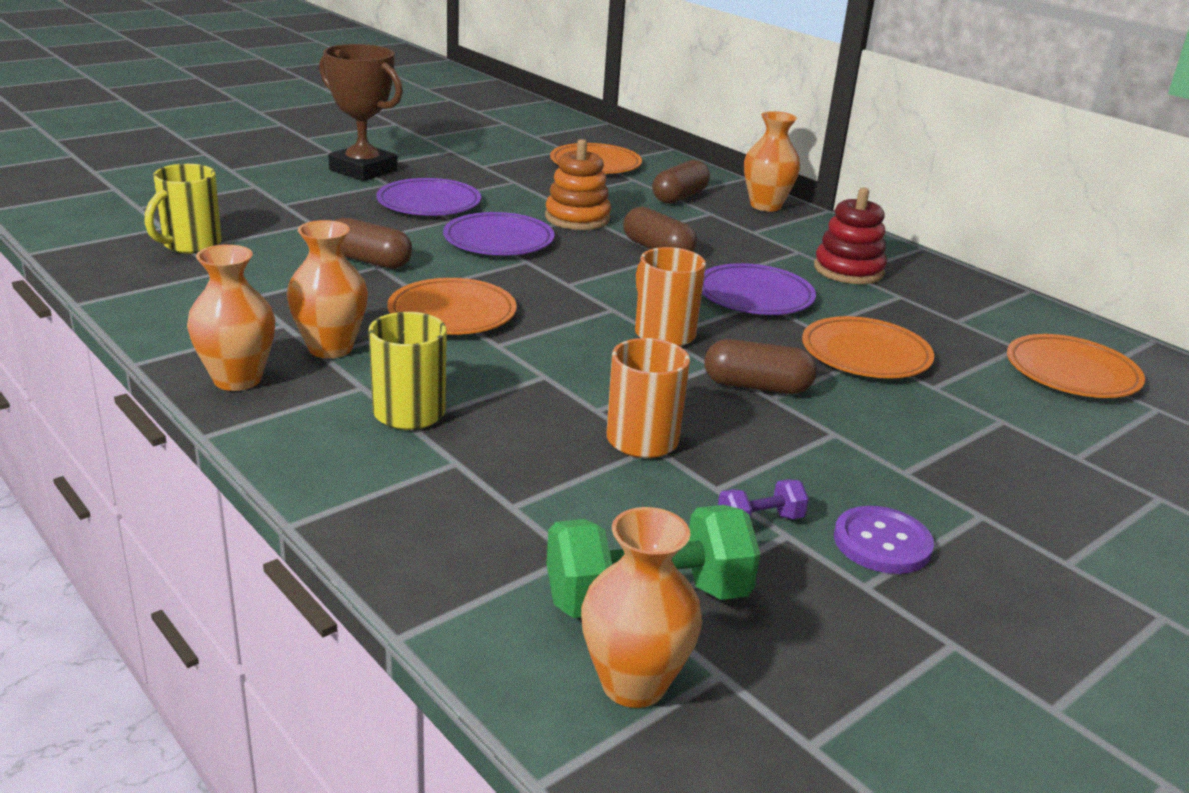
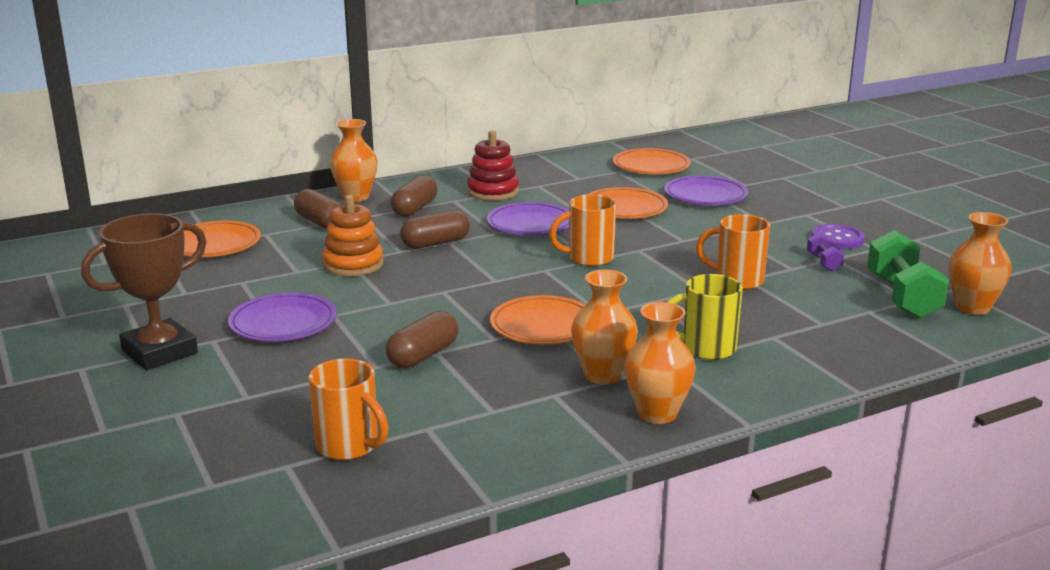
camera: 75 degrees left, 5 degrees down
yellow mug [144,164,222,254] -> orange mug [309,359,389,460]
purple plate [443,212,554,255] -> purple plate moved to [665,175,748,205]
brown capsule [704,339,817,394] -> brown capsule moved to [391,175,437,217]

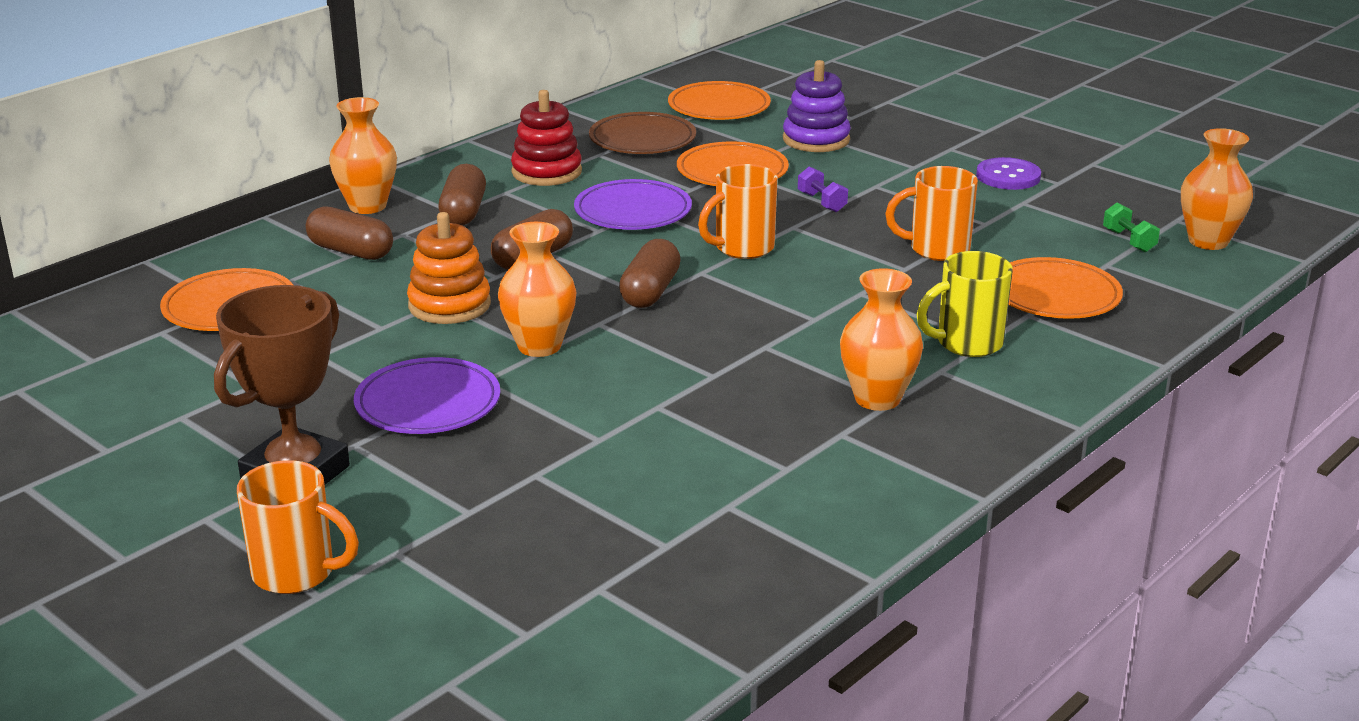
camera: 20 degrees left, 5 degrees up
orange mug [309,359,389,460] -> orange mug moved to [237,460,359,594]
brown capsule [386,311,458,368] -> brown capsule moved to [619,239,681,308]
orange plate [490,295,585,345] -> orange plate moved to [1008,257,1123,319]
orange vase [624,302,696,424] -> orange vase moved to [498,222,576,357]
purple plate [665,175,748,205] -> purple stacking toy [783,60,851,152]
purple dumbbell [807,233,844,271] -> purple dumbbell moved to [798,166,848,212]
green dumbbell [867,230,949,319] -> green dumbbell [1103,203,1160,252], size x0.48
none -> brown plate [589,112,696,154]

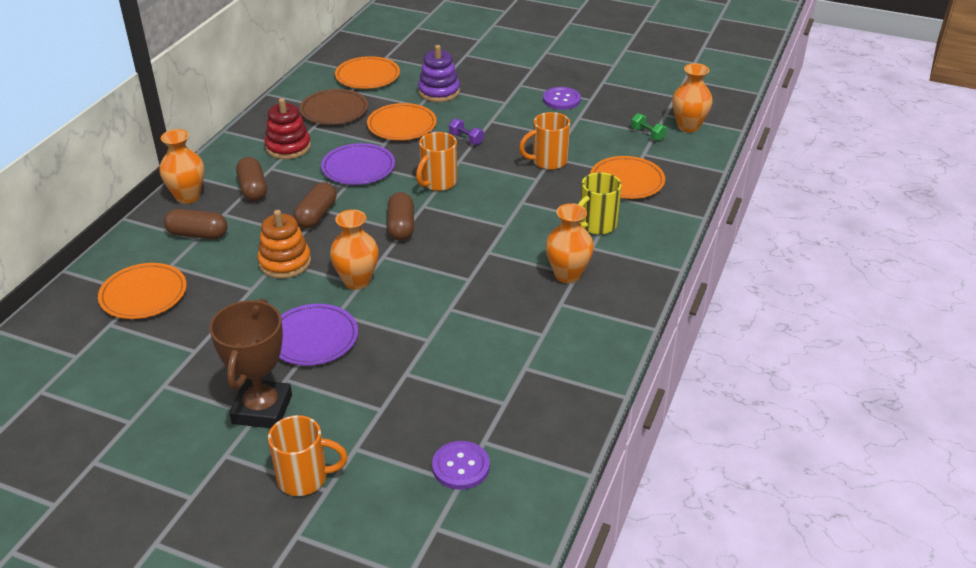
camera: 20 degrees left, 10 degrees up
none -> purple button [432,441,490,490]

